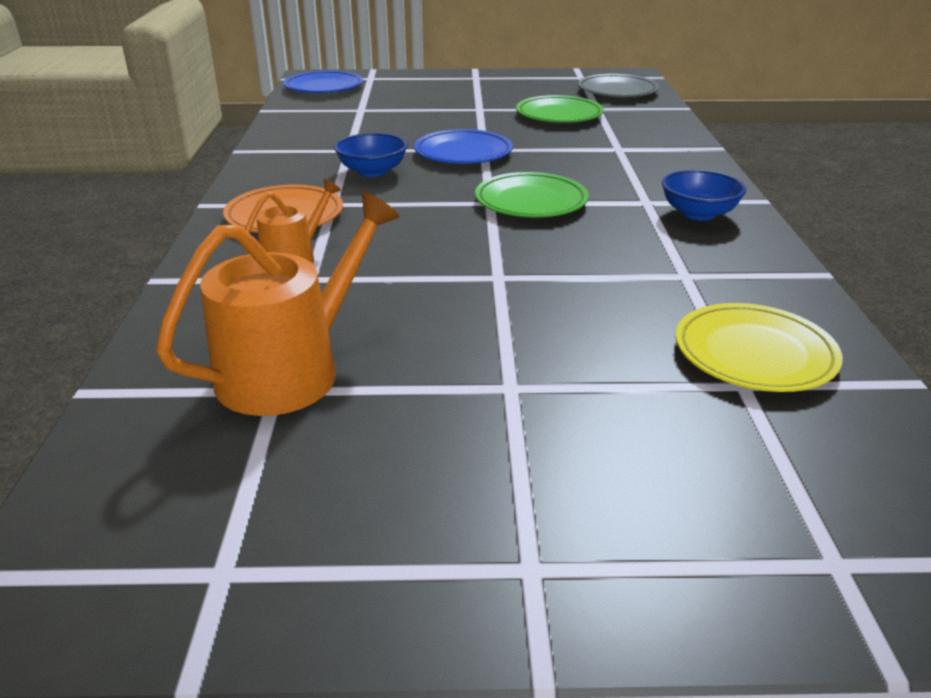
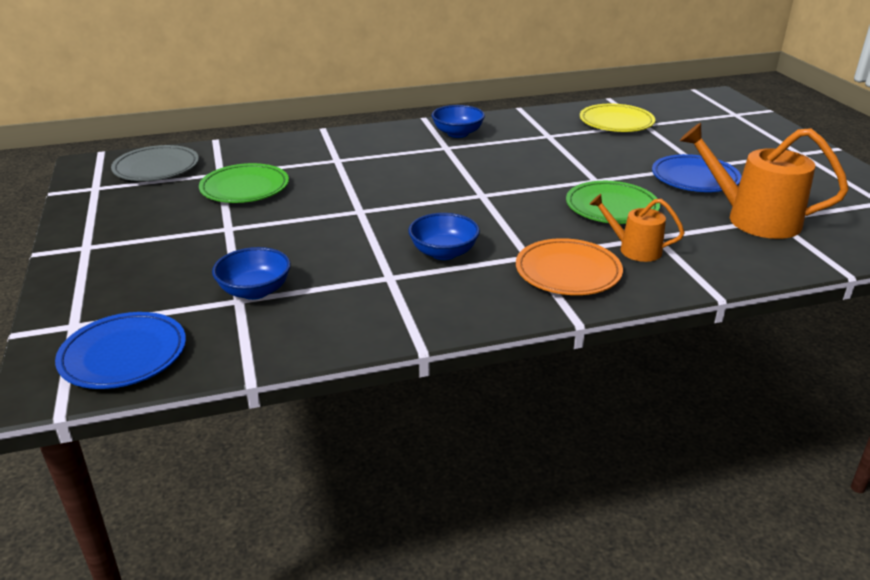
camera: 105 degrees left, 0 degrees up
blue plate [414,129,513,164] -> blue plate moved to [652,154,741,192]
green plate [475,172,589,218] -> green plate moved to [566,181,660,224]
none -> blue bowl [212,247,291,300]

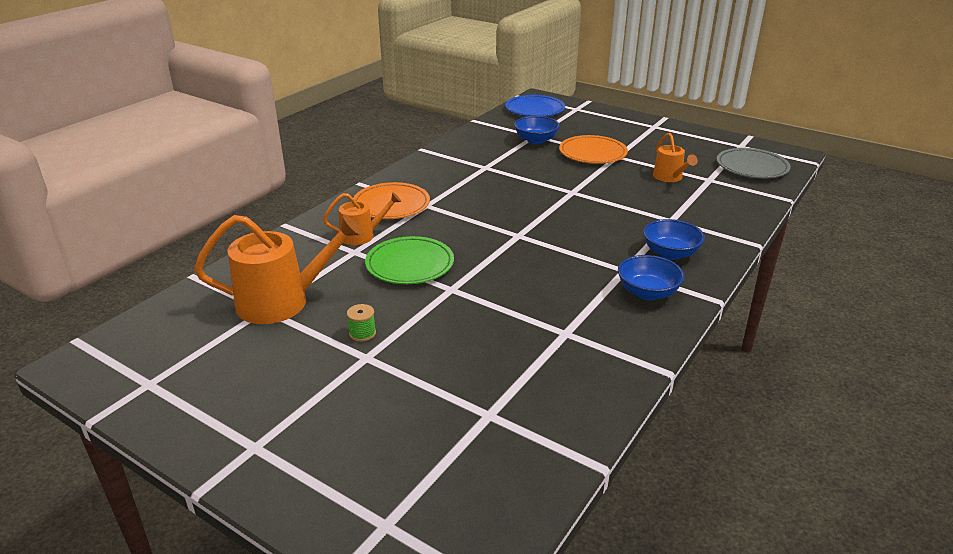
camera: 140 degrees right, 0 degrees up
green plate [199,163,289,203] -> orange watering can [653,133,698,182]
blue bowl [408,213,480,260] -> blue bowl moved to [643,219,705,260]
yellow plate [580,104,655,132] -> none
blue plate [652,154,741,192] -> green spool [347,304,376,342]
none -> orange plate [559,135,628,164]

